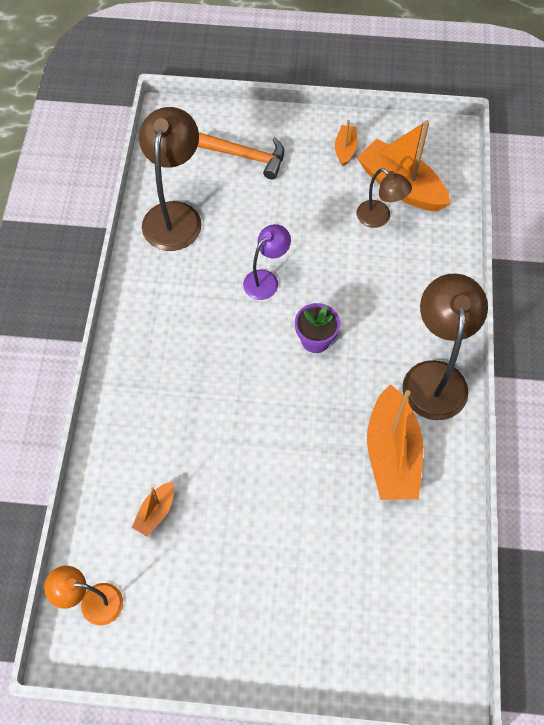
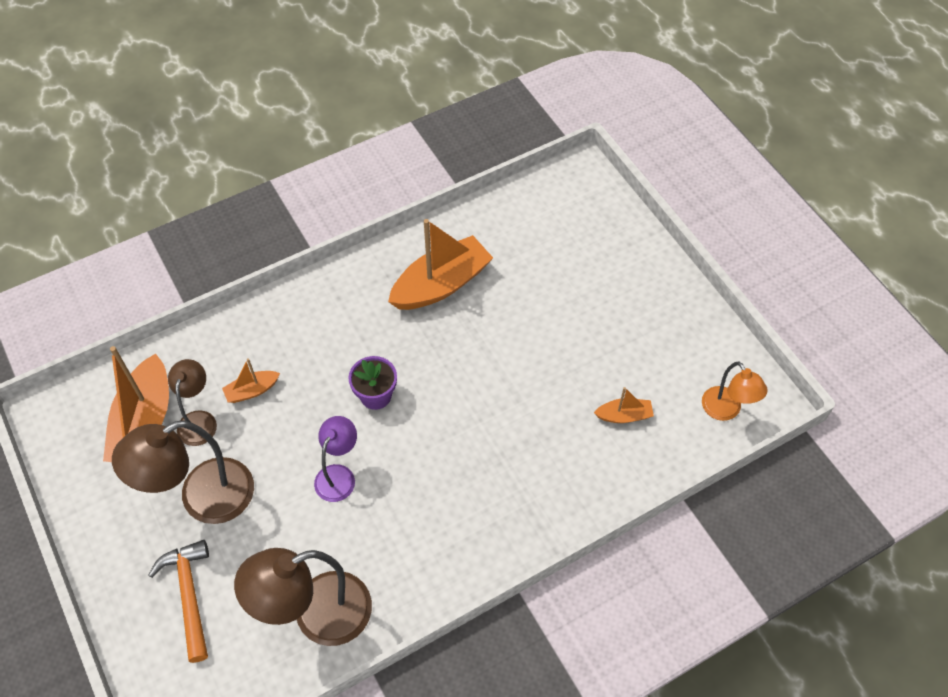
camera: 125 degrees left, 5 degrees down
purple lamp [243,224,291,300] -> purple lamp turned 105 degrees clockwise [314,416,357,502]
orange boat [335,120,357,166] -> orange boat moved to [222,358,280,403]
brown lamp [402,274,488,420] -> brown lamp moved to [112,420,254,524]

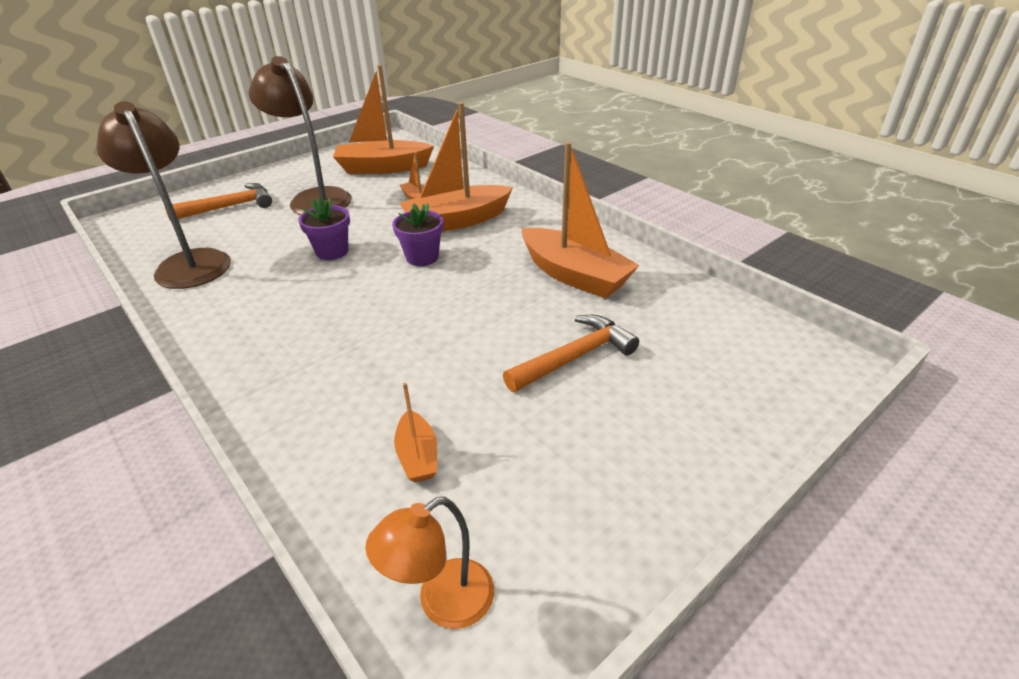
camera: 80 degrees right, 20 degrees down
brown lamp [168,359,217,446] -> none
purple lamp [314,416,357,502] -> purple flower pot [298,197,350,260]
none -> orange boat [399,102,513,231]
none -> orange hammer [503,315,639,392]

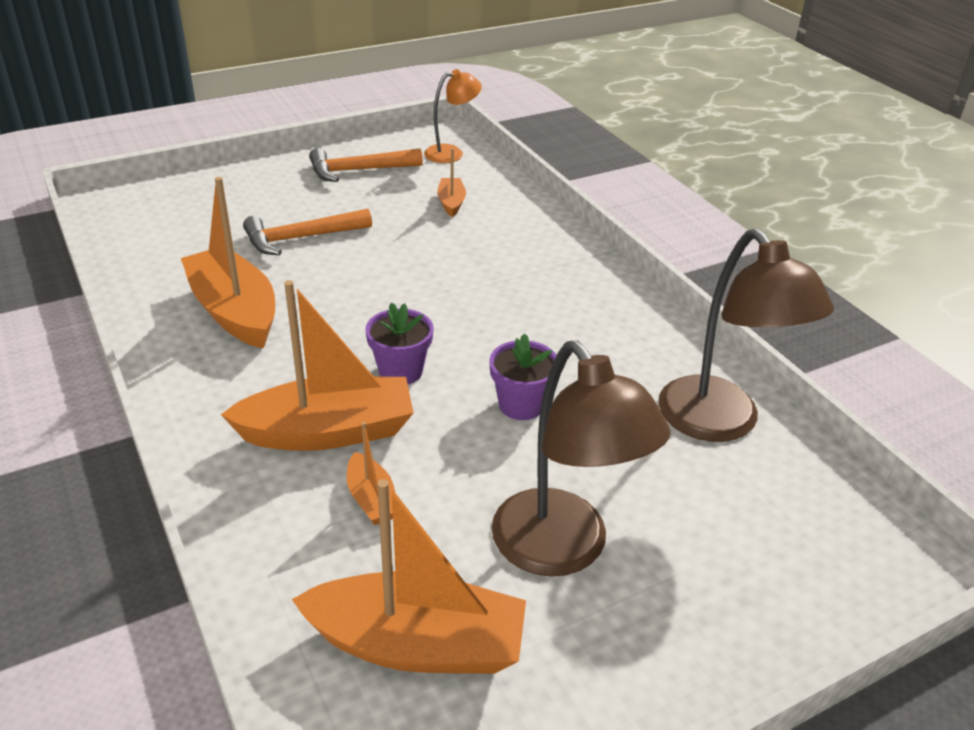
camera: 170 degrees left, 0 degrees up
orange hammer [165,183,272,221] -> orange hammer moved to [309,148,423,182]

